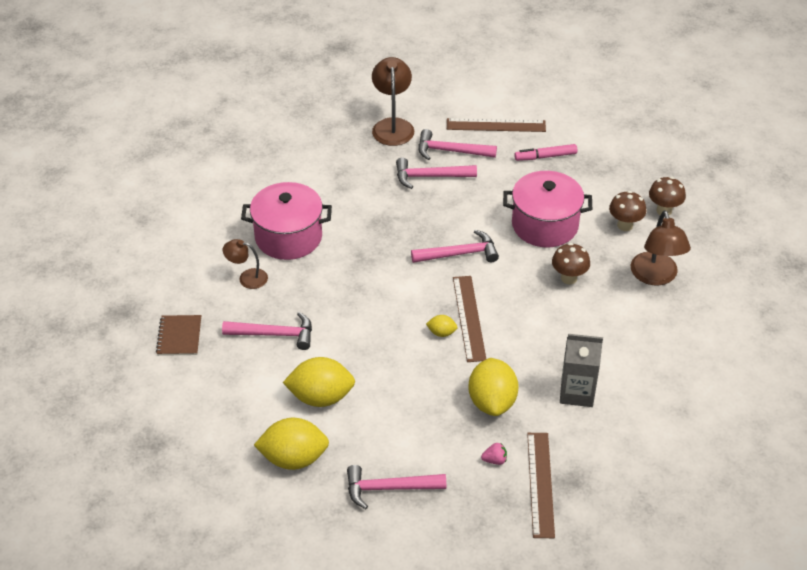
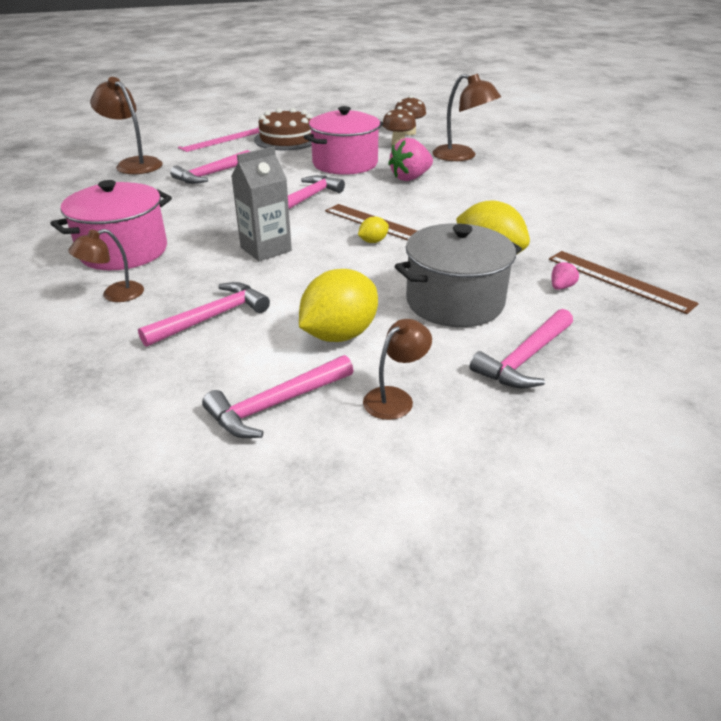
camera: 45 degrees left, 10 degrees down
brown notebook [156,315,201,356] -> none
yellow lemon [254,418,329,470] -> brown lamp [363,319,432,420]
pink hammer [418,129,497,160] -> pink hammer moved to [202,355,354,438]
brown ruler [447,118,546,132] -> pink ruler [178,127,260,152]
pink marker [514,144,577,161] -> brown cake [254,108,312,150]
brown mushroom [552,243,590,284] -> pink strawberry [388,138,433,181]
grey carton [560,334,603,407] -> grey carton moved to [231,146,292,261]
none -> grey pot [395,223,522,327]

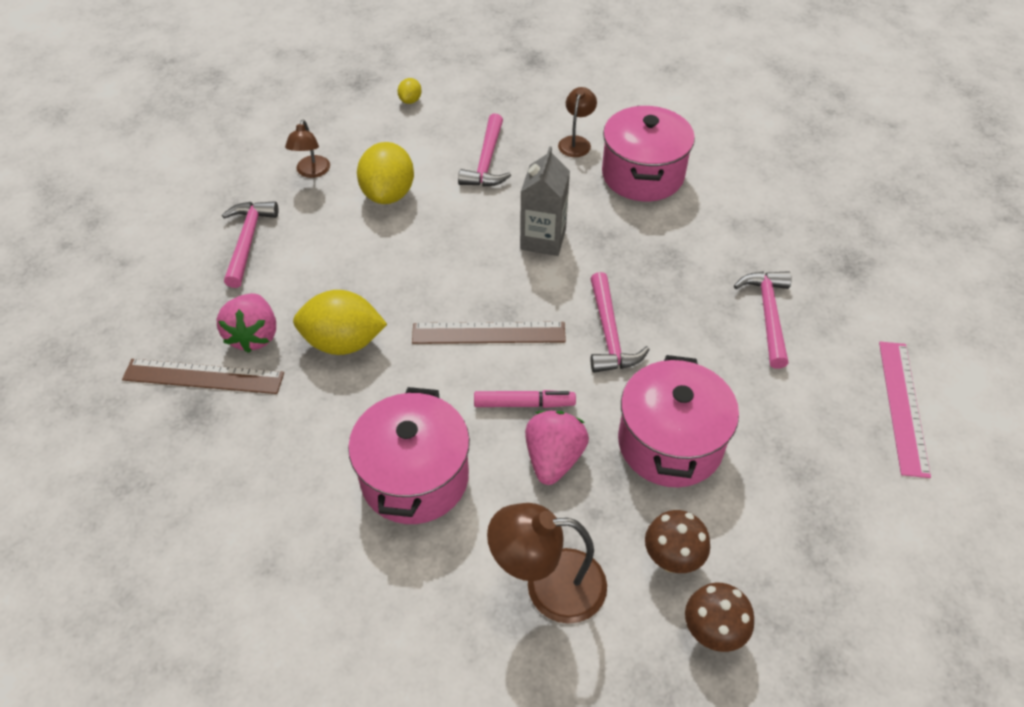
camera: 140 degrees right, 15 degrees up
brown lamp [90,77,163,174] -> none
pink hammer [202,355,354,438] -> none
brown cake [254,108,312,150] -> none
yellow lemon [358,217,389,243] -> yellow lemon moved to [398,78,422,104]
grey pot [395,223,522,327] -> none
pink strawberry [552,262,579,290] -> pink strawberry [217,293,276,353], size x2.08
none -> pink pot [348,387,470,524]
none -> pink marker [474,390,576,408]

